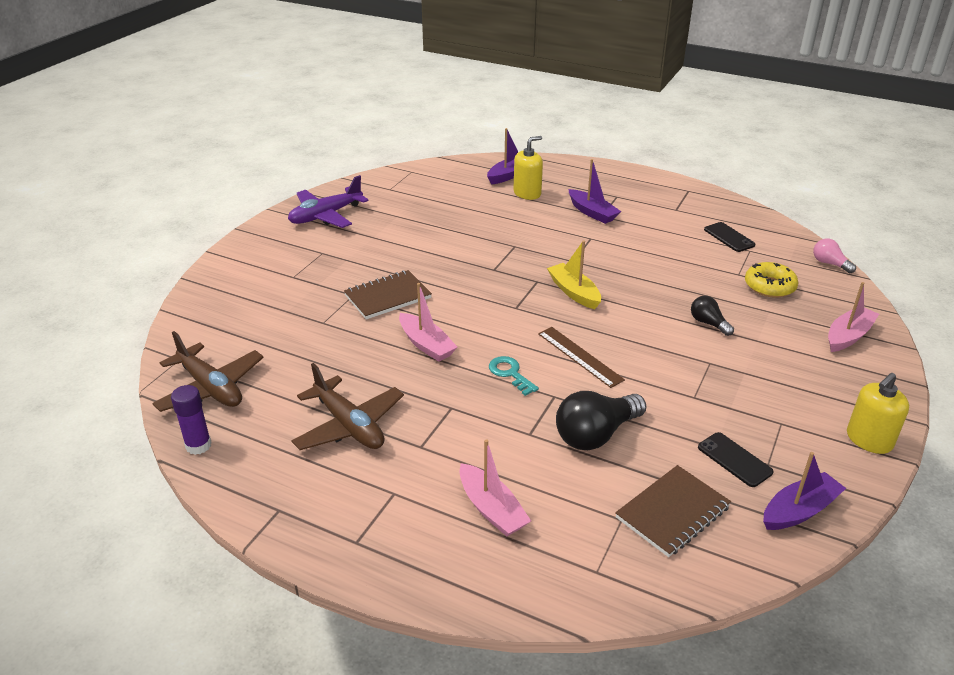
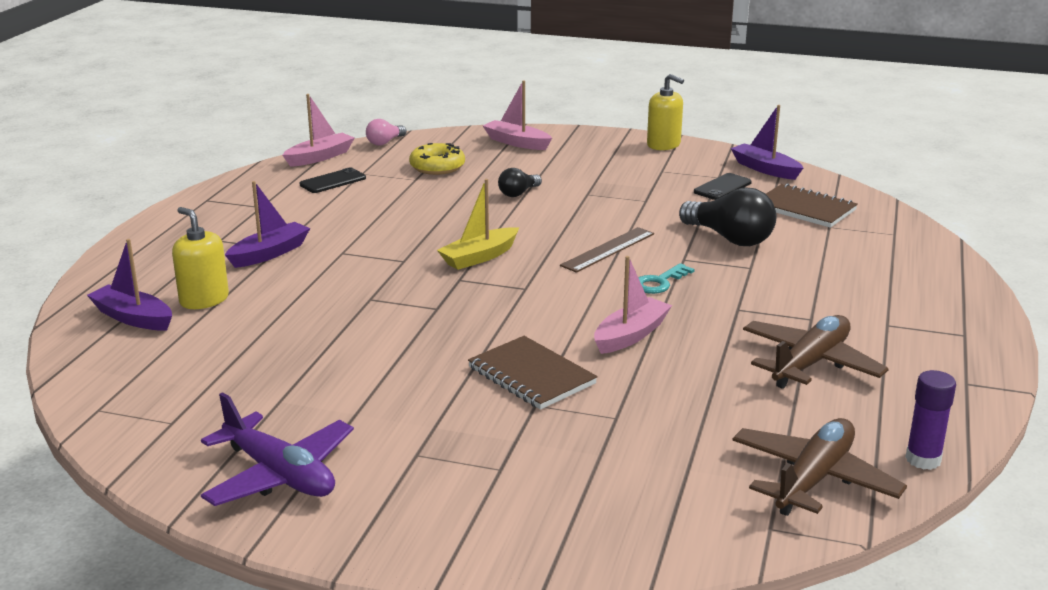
camera: 100 degrees left, 10 degrees down
pink boat [459,439,531,536] -> pink boat moved to [282,94,354,167]

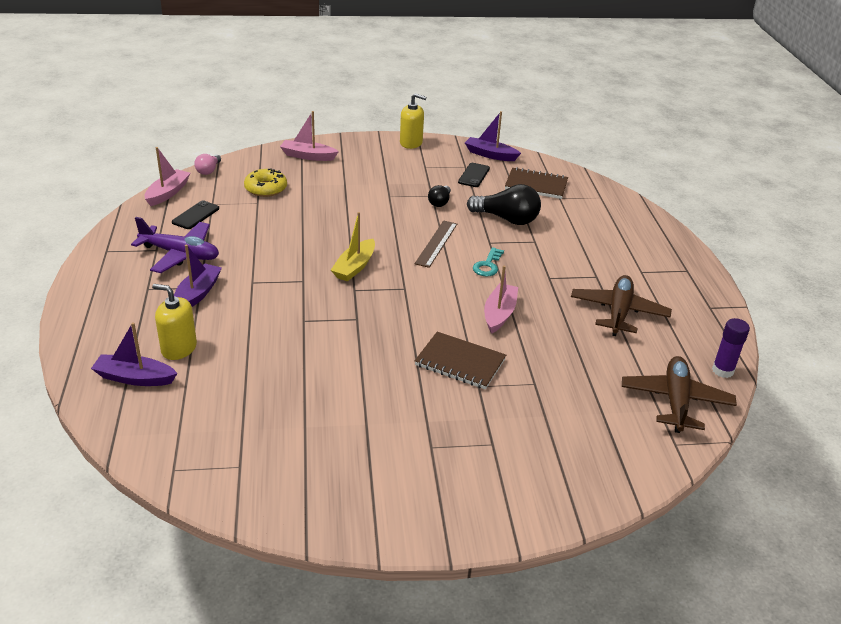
camera: 25 degrees left, 10 degrees up
purple plane [201,392,354,506] -> purple plane moved to [131,217,219,273]
black light bulb [498,168,542,197] -> black light bulb moved to [428,185,451,207]

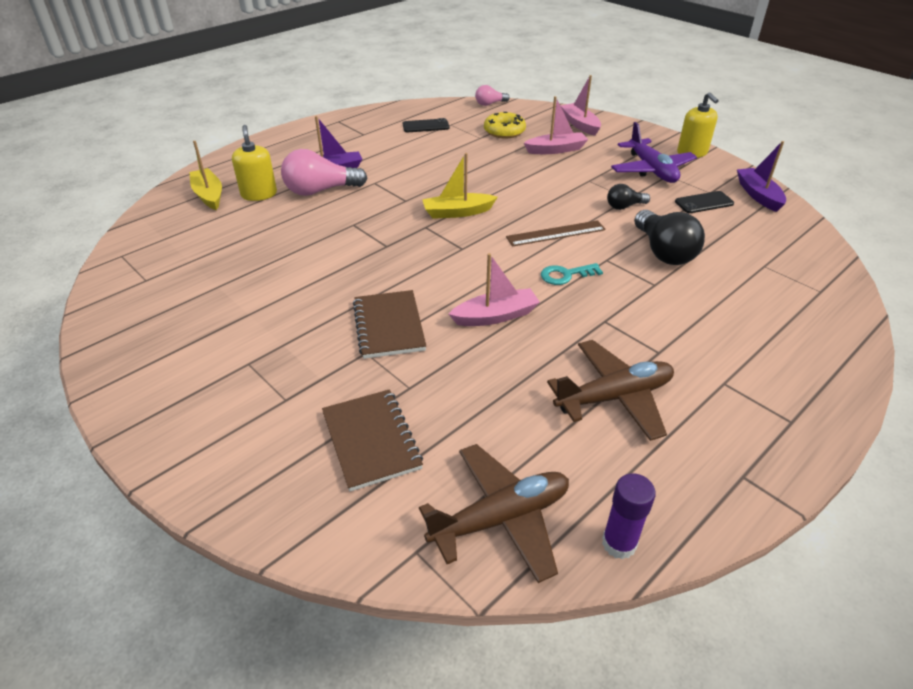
camera: 55 degrees right, 5 degrees up
purple boat [91,322,178,386] -> yellow boat [189,141,222,210]
purple plane [131,217,219,273] -> purple plane moved to [611,122,697,183]
pink boat [145,147,190,206] -> pink boat moved to [524,96,588,154]
brown notebook [505,167,568,199] -> brown notebook moved to [322,389,423,491]
none -> pink light bulb [281,149,367,196]

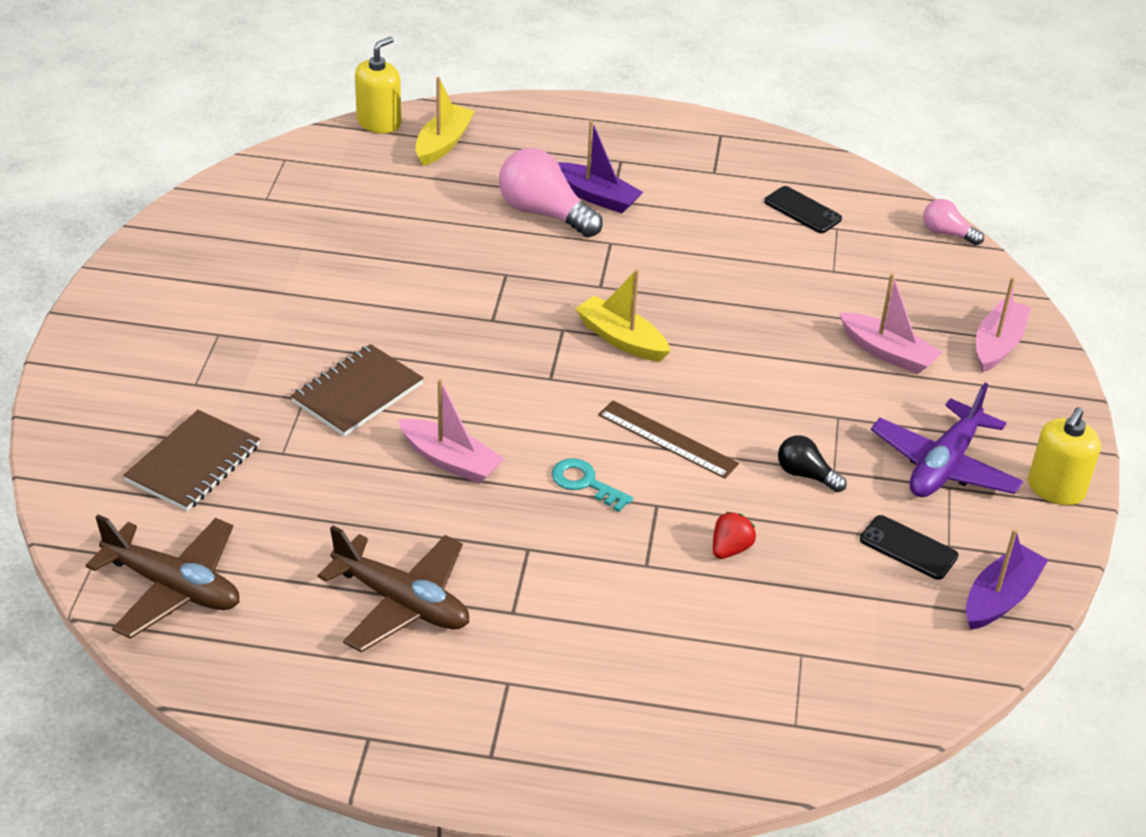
camera: 50 degrees right, 0 degrees up
yellow soap dispenser [232,125,277,201] -> yellow soap dispenser moved to [355,37,401,133]
yellow donut [484,112,526,138] -> none
purple glue stick [602,473,656,560] -> none
black light bulb [634,210,705,265] -> red strawberry [713,512,756,559]

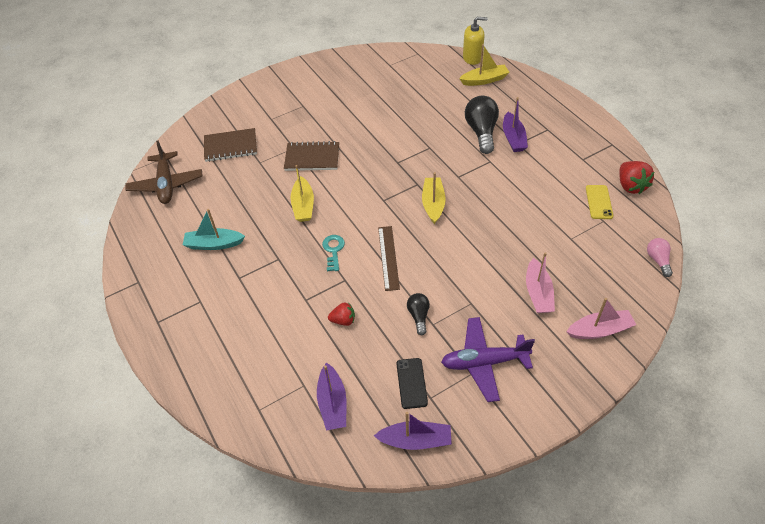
camera: 55 degrees right, 10 degrees up
brown plane [317,525,469,652] -> turquoise boat [183,209,245,250]
pink boat [398,379,504,484] -> yellow boat [291,165,314,222]
pink light bulb [499,148,603,237] -> black light bulb [465,96,499,154]
black phone [764,186,842,233] -> yellow phone [586,185,614,219]
yellow soap dispenser [1028,407,1101,505] -> none
none -> purple boat [317,362,346,430]
none -> red strawberry [619,161,654,194]

